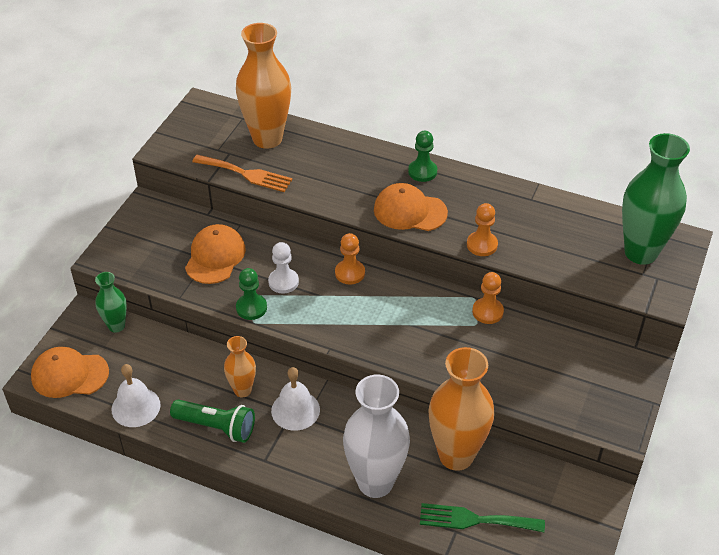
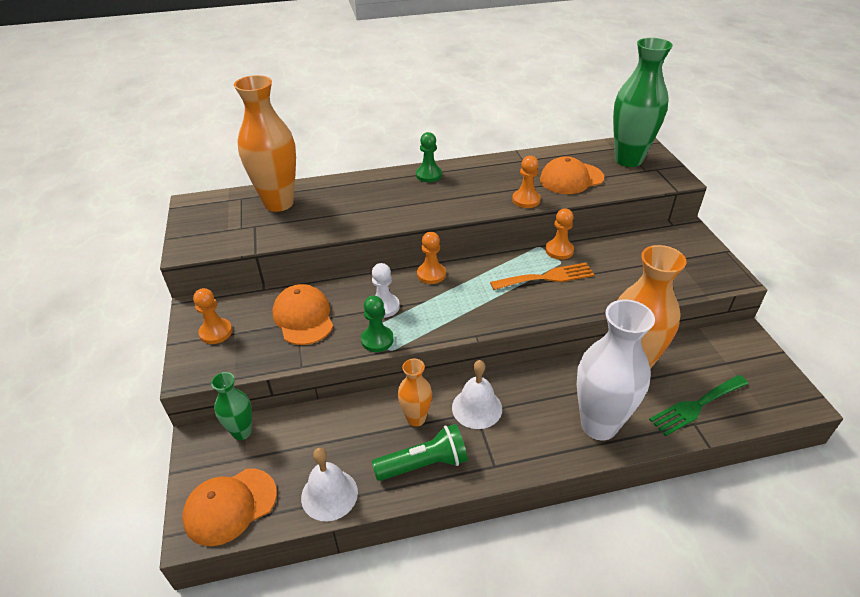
camera: 35 degrees left, 5 degrees down
orange fork [192,155,292,192] -> orange fork moved to [490,263,595,290]
orange cap [374,183,448,231] -> orange cap moved to [540,156,604,194]
none -> orange pawn [193,288,232,344]

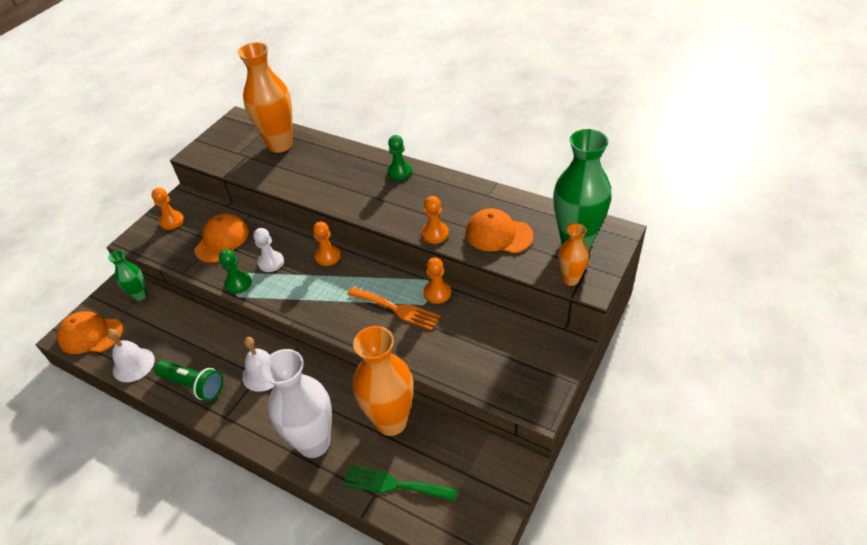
camera: 45 degrees right, 5 degrees up
orange vase [398,359,432,427] -> orange vase moved to [558,223,589,286]

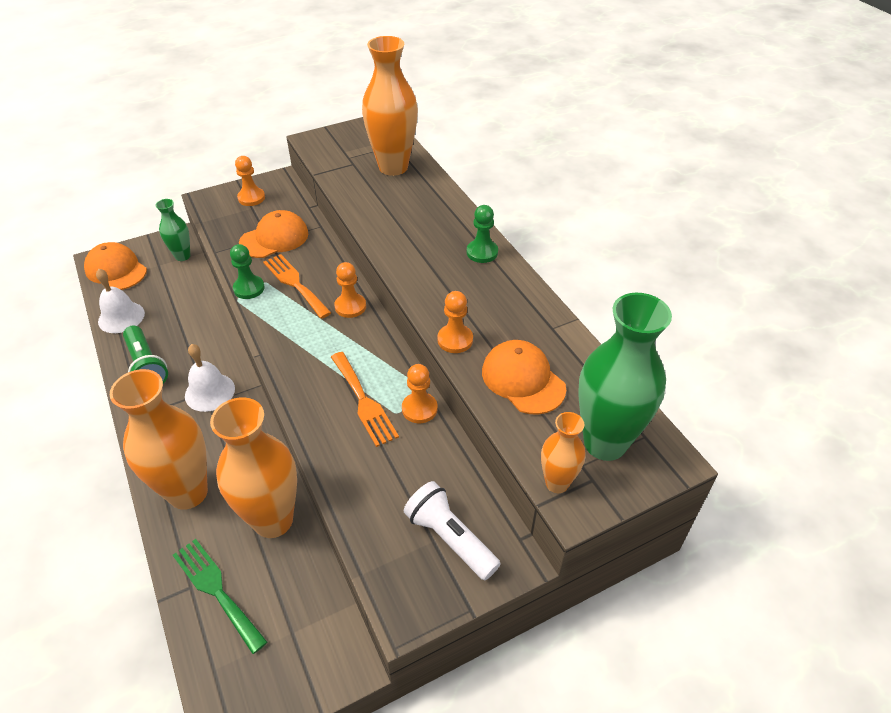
camera: 30 degrees right, 0 degrees up
white pawn [253,228,284,272] -> orange fork [263,254,331,319]
white vase [262,349,332,458] -> orange vase [110,369,208,510]
none -> white flashlight [404,481,501,580]

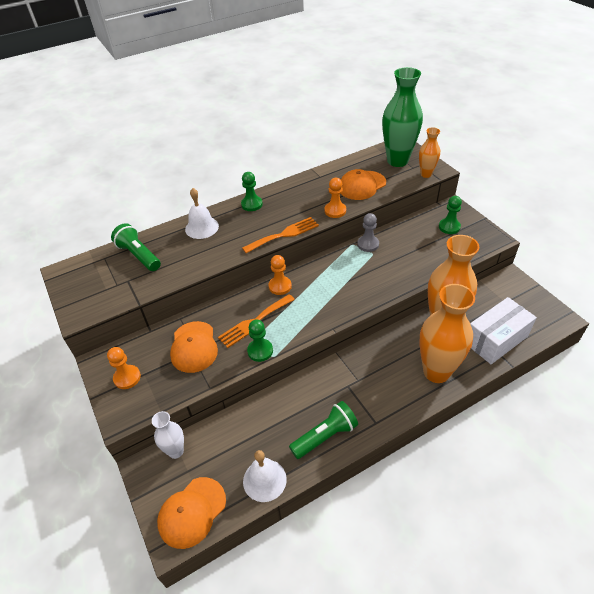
camera: 90 degrees left, 0 degrees up
green vase [156,199,190,261] -> white vase [152,411,184,459]
green fork [173,539,268,654] -> white box [470,297,537,364]
white bell [185,344,235,412] -> white bell moved to [185,188,219,239]
orange cap [239,210,308,258] -> orange cap turned 150 degrees counterclockwise [170,321,218,373]
orange fork [331,352,399,447] -> orange fork moved to [242,217,319,253]
orange vase [362,36,418,176] -> green flashlight [111,223,161,271]
orange pawn [402,364,437,423] -> grey pawn [357,213,379,252]
white flashlight [404,481,501,580] -> green pawn [439,196,462,234]

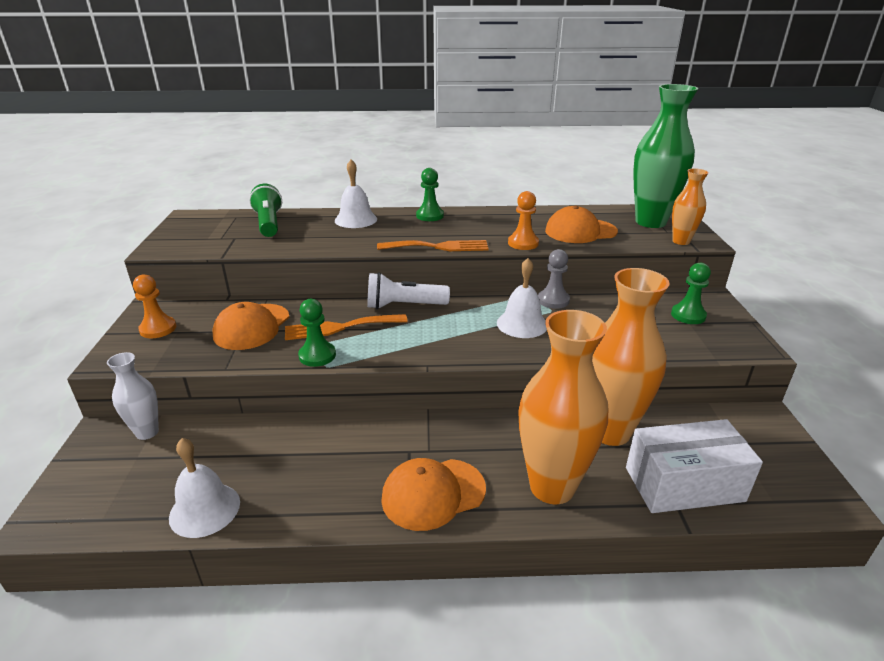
camera: 25 degrees right, 15 degrees down
orange cap [157,477,226,549] -> orange cap moved to [381,458,486,531]
orange pawn [268,255,292,295] -> white flashlight [367,272,450,309]
green flashlight [289,401,358,459] -> none
none -> white bell [497,258,547,338]

